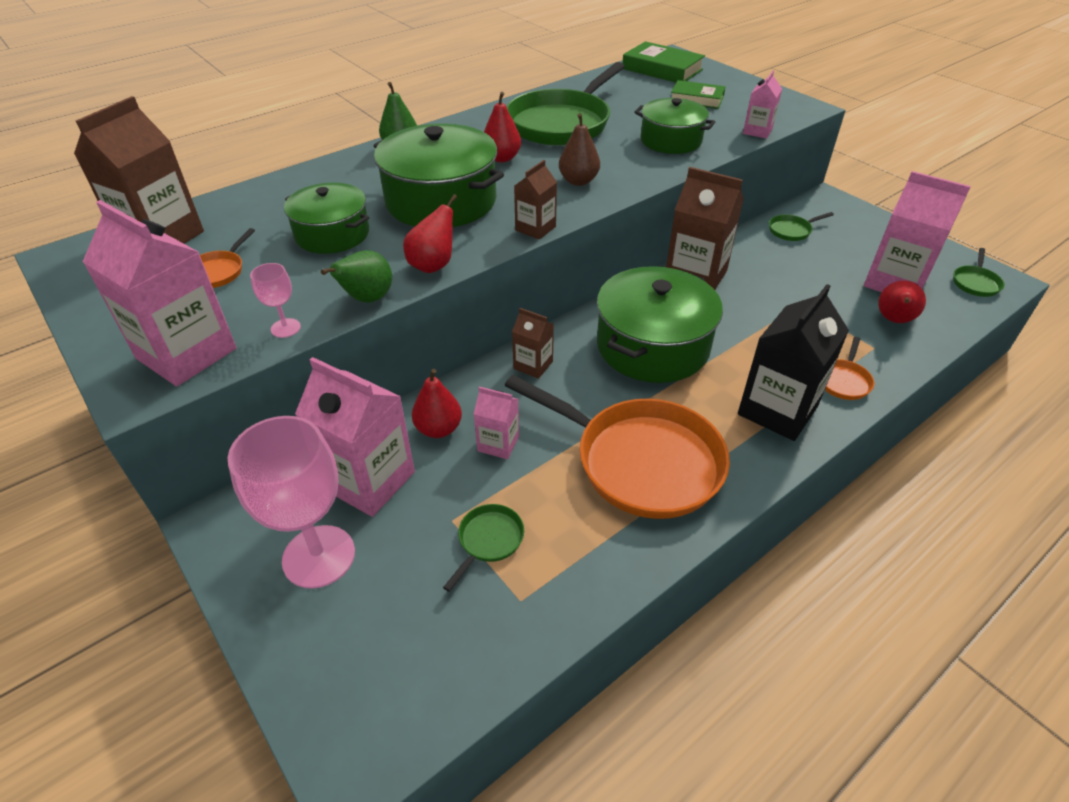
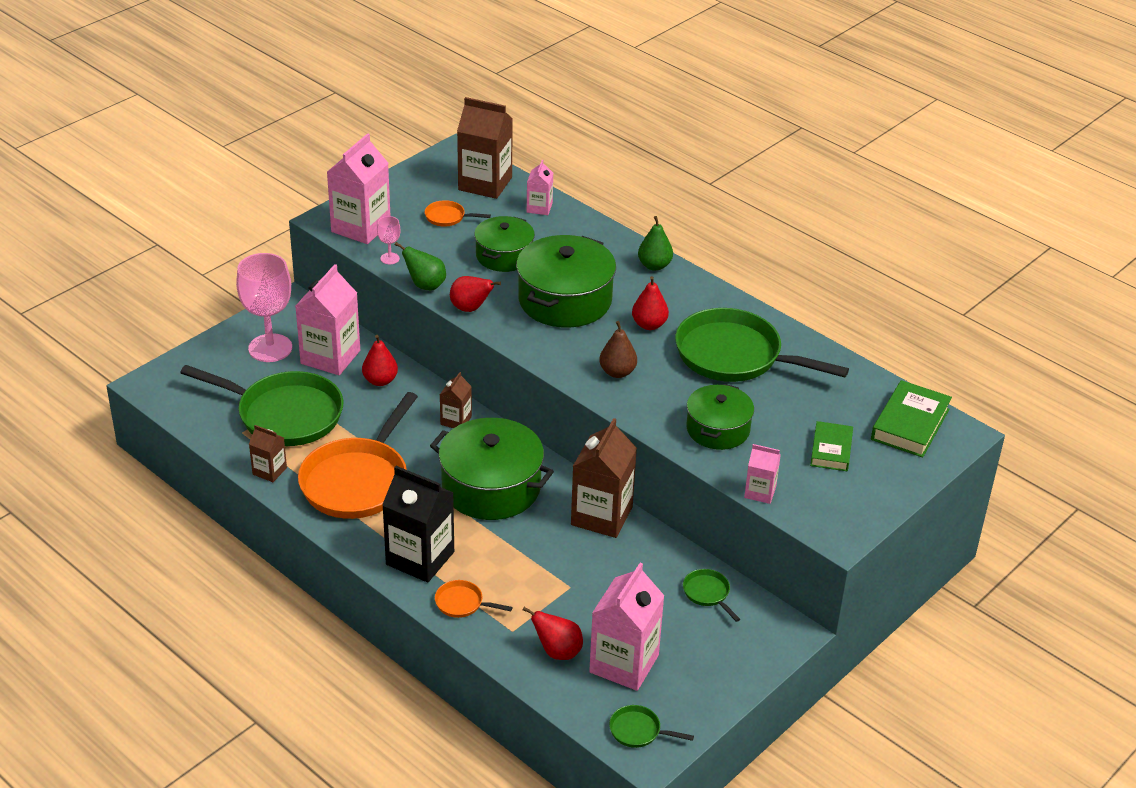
camera: 80 degrees right, 5 degrees down
green pan [443,504,524,592] -> green pan [180,365,343,446], size x2.42
pink carton [474,387,519,459] -> pink carton moved to [527,160,553,215]
brown carton [514,160,557,240] -> brown carton moved to [249,425,287,482]

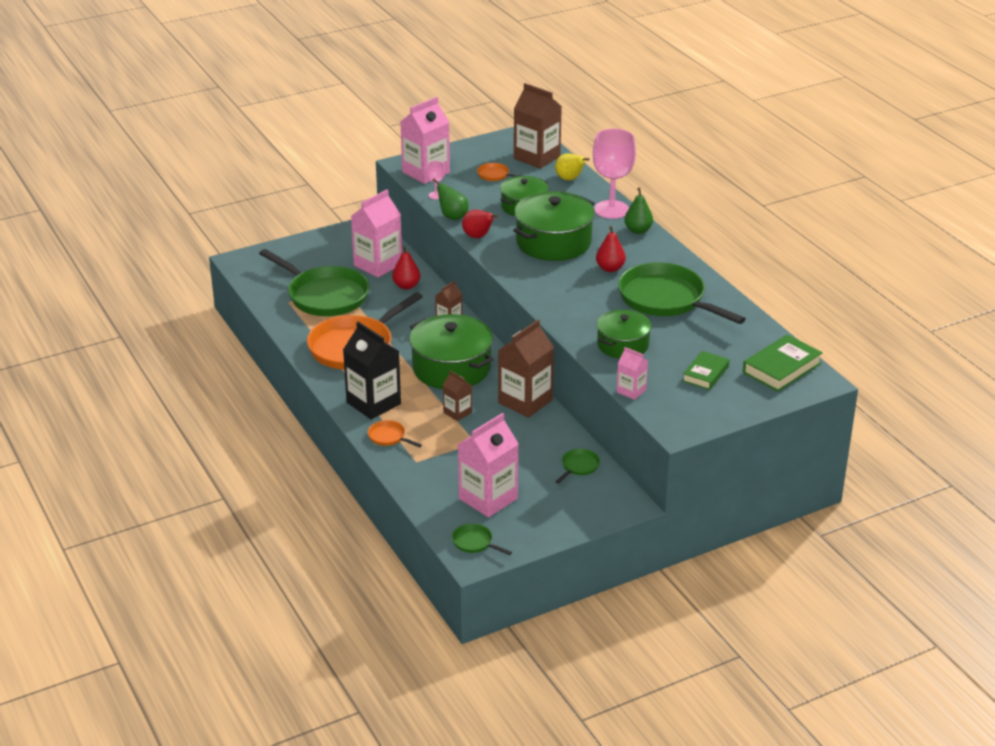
camera: 20 degrees right, 5 degrees down
pink goblet [236,253,292,362] -> pink goblet moved to [593,129,636,219]
brown carton [249,425,287,482] -> brown carton moved to [443,370,472,421]
red pear [523,607,583,660] -> none
pink carton [527,160,553,215] -> yellow pear [555,153,589,180]
brown pear [599,321,637,378] -> none
green pan [683,569,740,622] -> green pan turned 45 degrees clockwise [555,449,600,484]

